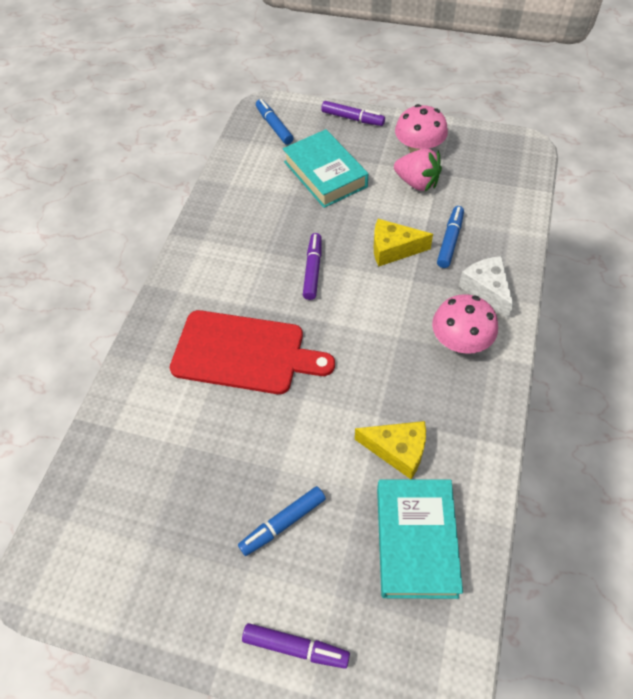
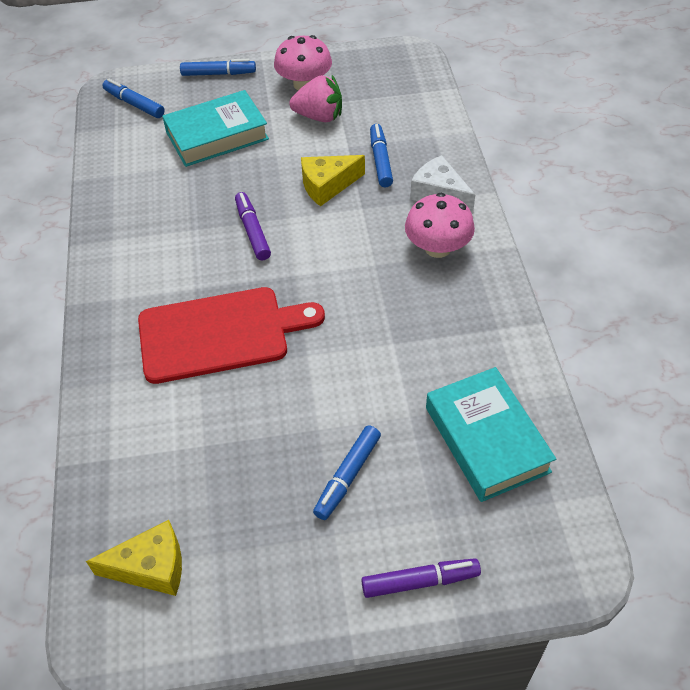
camera: 25 degrees left, 5 degrees down
turquoise book [283,129,368,208] -> turquoise book turned 60 degrees counterclockwise [162,90,269,167]
purple marker [321,101,385,126] -> blue marker [180,59,256,76]
yellow cheese [355,421,426,479] -> yellow cheese moved to [86,520,182,596]

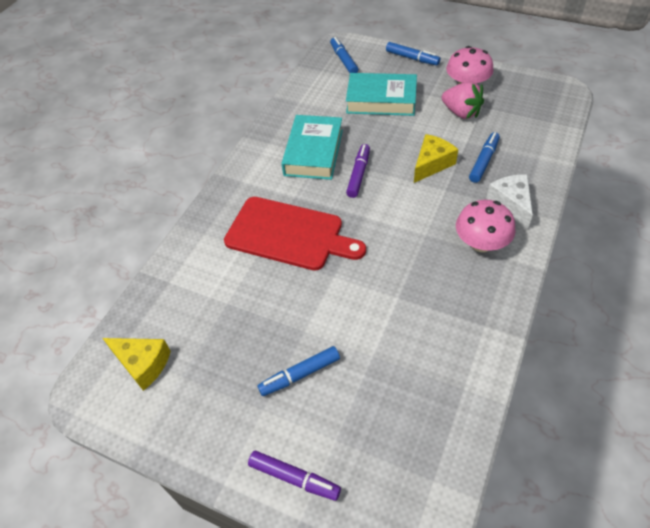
camera: 35 degrees right, 0 degrees up
yellow cheese [301,155,365,206] -> yellow cheese turned 120 degrees clockwise [414,134,458,183]
turquoise book [426,367,556,502] -> turquoise book moved to [281,115,343,180]

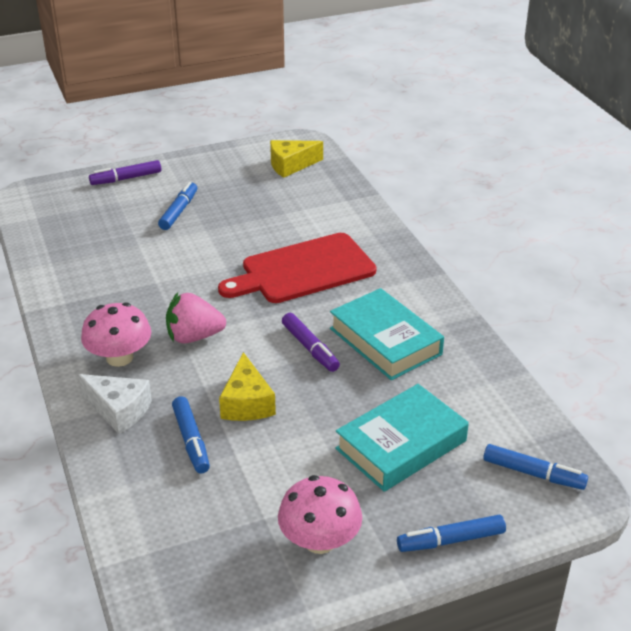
camera: 130 degrees right, 15 degrees down
pink strawberry [442,81,484,119] -> pink strawberry moved to [166,292,226,344]

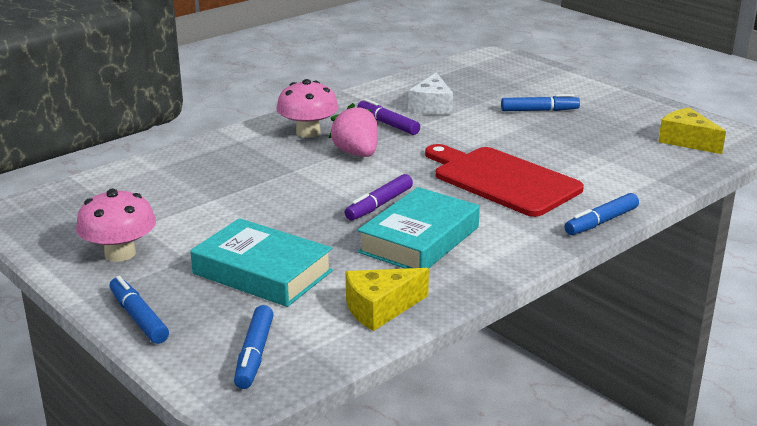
camera: 70 degrees right, 10 degrees down
white cheese [78,374,152,434] -> white cheese moved to [408,72,453,115]
purple marker [89,160,161,185] -> purple marker moved to [357,99,420,135]
blue marker [172,396,210,474] -> blue marker moved to [564,193,639,235]
yellow cheese [219,352,276,421] -> yellow cheese moved to [345,268,429,331]

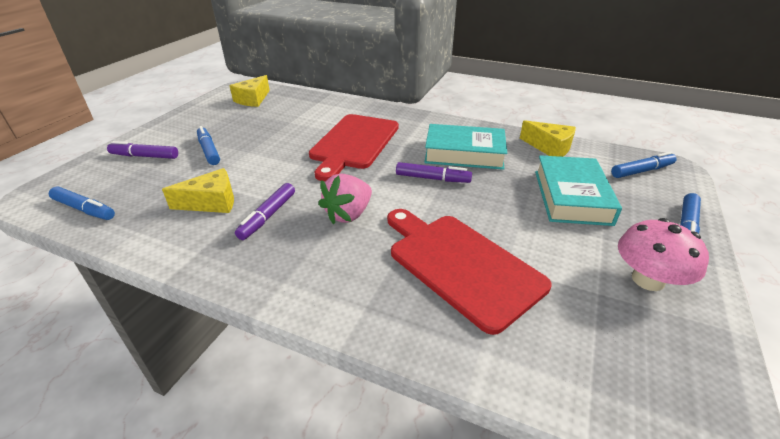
camera: 115 degrees left, 10 degrees up
pink mushroom [276,79,339,138] -> none
white cheese [408,72,453,115] -> yellow cheese [162,168,234,213]
blue marker [564,193,639,235] -> blue marker moved to [49,187,115,220]
none -> purple marker [107,141,178,159]
none -> red cutting board [387,209,552,335]

